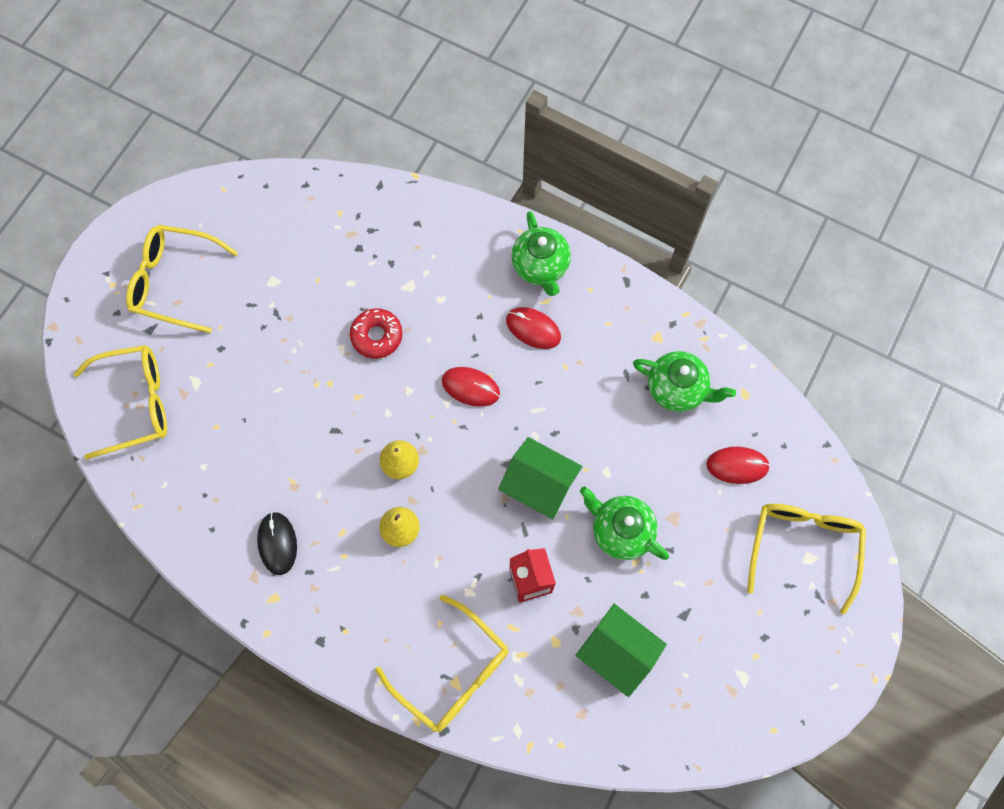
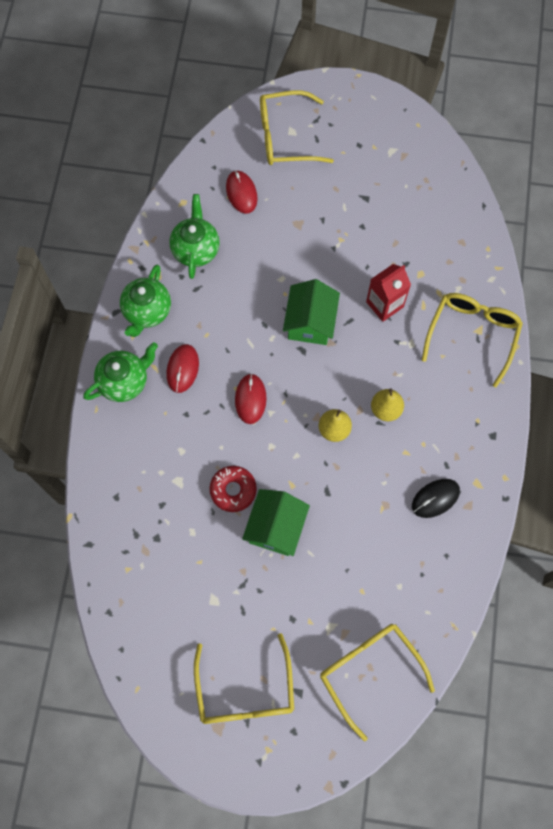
camera: 110 degrees left, 0 degrees up
green house [576,604,667,697] -> green house moved to [242,489,310,556]
green teapot [580,487,669,560] -> green teapot moved to [120,265,171,337]

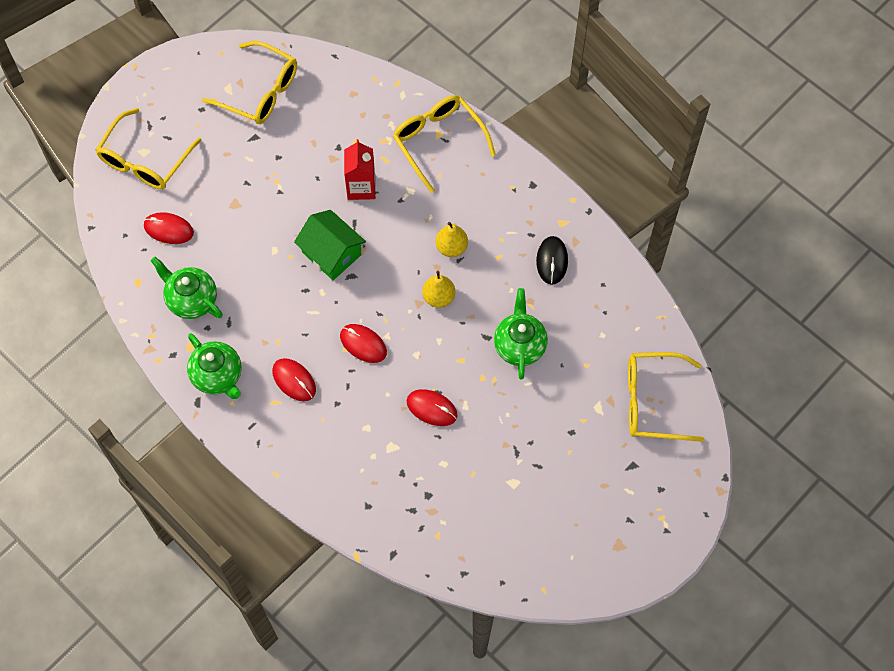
camera: 55 degrees left, 5 degrees down
green teapot [83,342,158,402] -> green teapot moved to [494,288,548,380]
yellow glasses [194,633,294,724] -> yellow glasses moved to [202,41,297,124]
red donut [210,466,257,512] -> red mouse [406,389,458,426]
green house [242,489,310,556] -> none

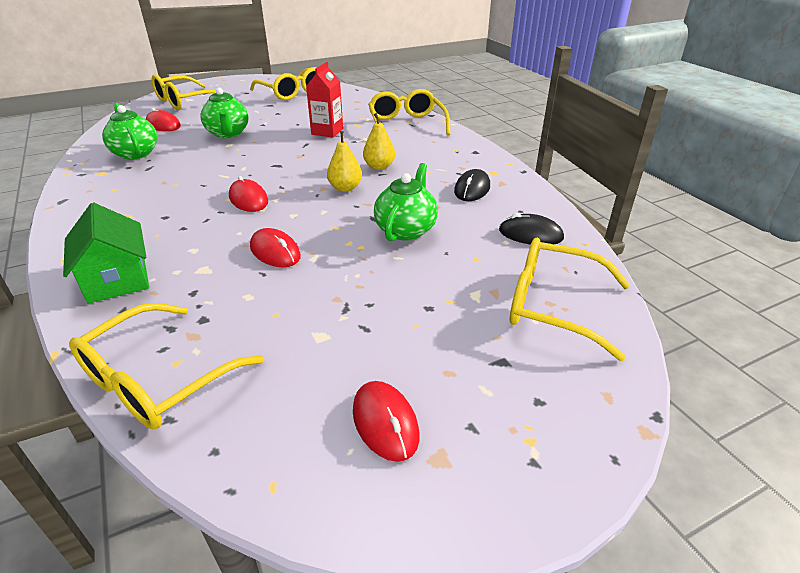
camera: 20 degrees right, 30 degrees down
green teapot [187,333,242,399] -> green teapot moved to [200,87,248,138]
red mouse [272,358,316,401] -> red mouse moved to [353,381,420,462]
green house [294,210,366,280] -> green house moved to [63,203,149,304]
none -> yellow glasses [69,303,264,429]
none -> black mouse [499,213,564,244]

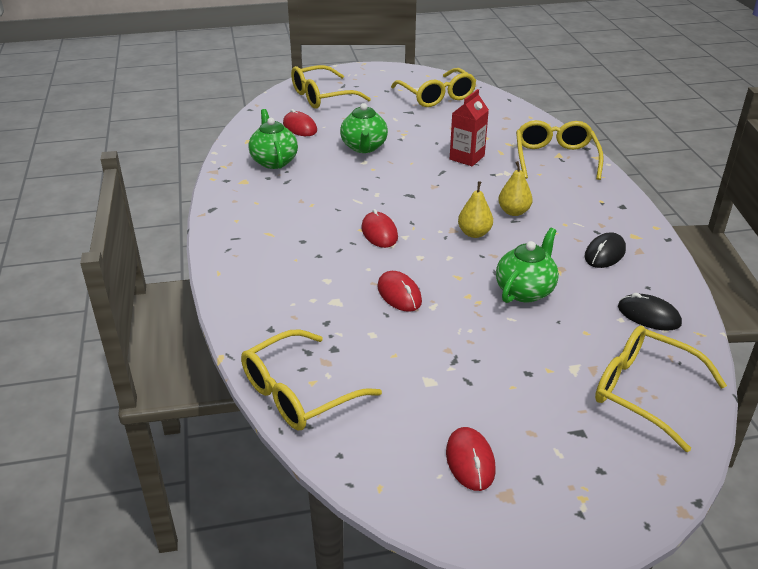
camera: 15 degrees right, 0 degrees up
green house [63,203,149,304] -> none

